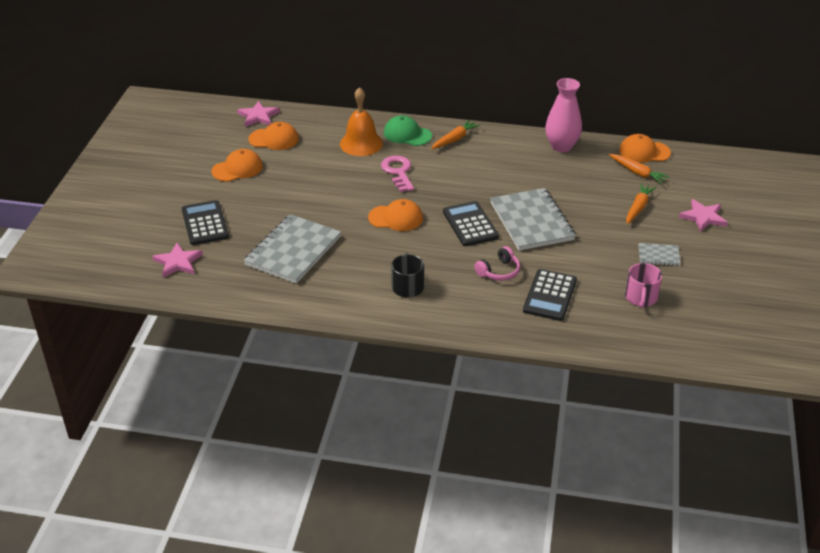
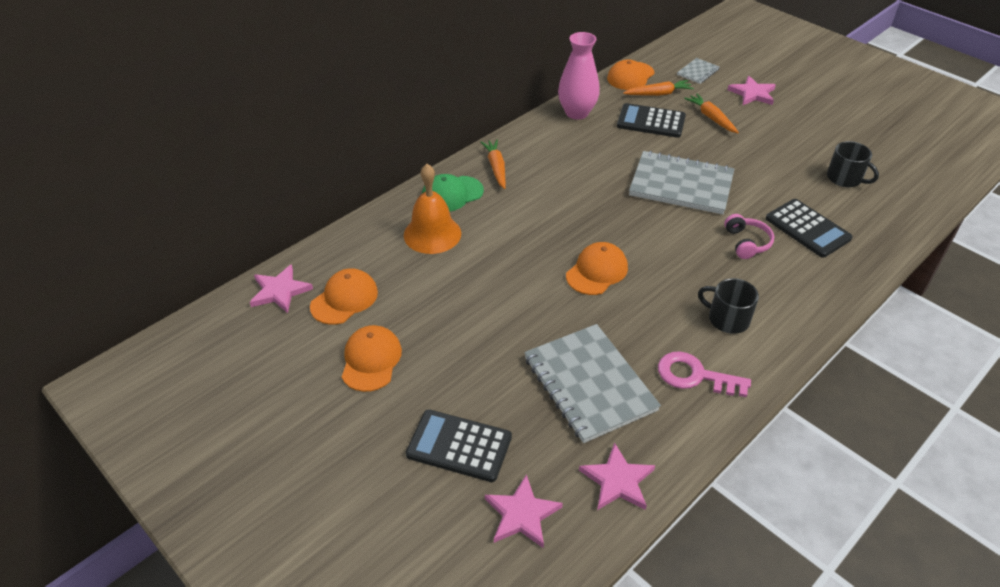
camera: 55 degrees left, 5 degrees up
pink key [381,155,414,192] -> pink key moved to [658,351,751,397]
black calculator [443,201,499,246] -> black calculator moved to [617,103,686,138]
pink mug [625,263,662,308] -> black mug [827,141,879,187]
grey notebook [638,243,681,266] -> grey notebook moved to [677,58,719,84]
none -> pink star [579,442,655,510]

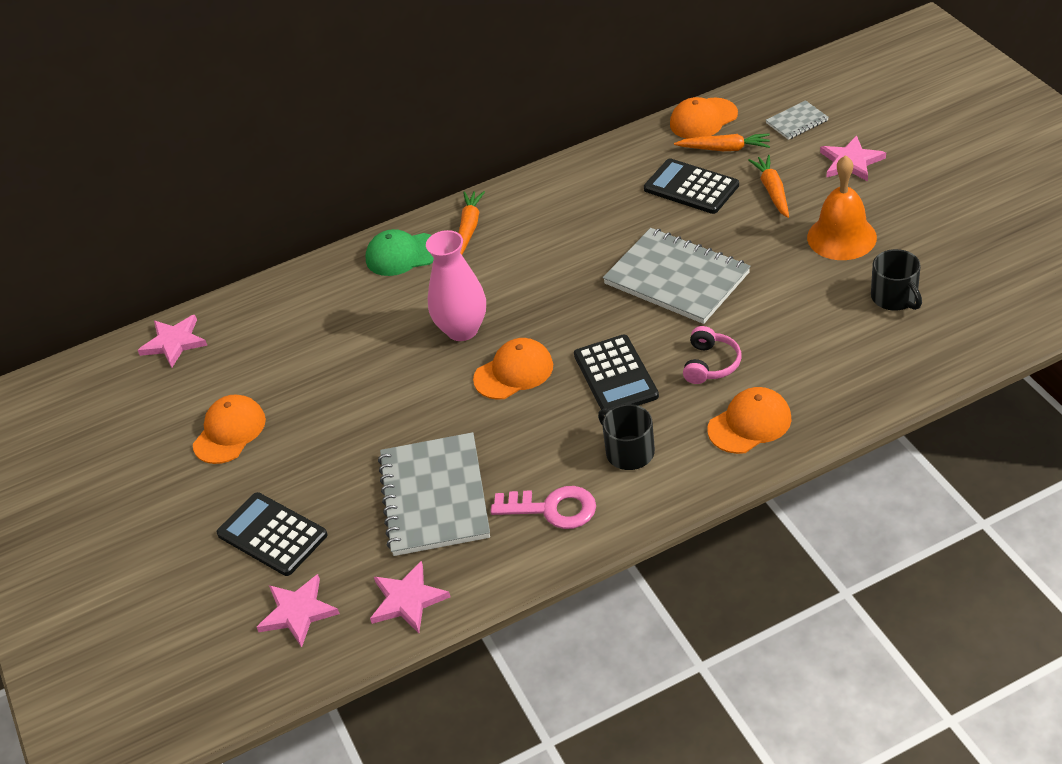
camera: 25 degrees right, 0 degrees up
orange cap [310,268,378,325] -> orange cap moved to [708,387,792,454]
orange bell [404,164,461,254] -> orange bell moved to [807,155,877,260]
pink vase [558,32,600,120] -> pink vase moved to [426,230,486,341]
pink key [658,351,751,397] -> pink key turned 150 degrees clockwise [491,486,596,529]
black calculator [766,199,853,258] -> black calculator moved to [574,334,659,410]

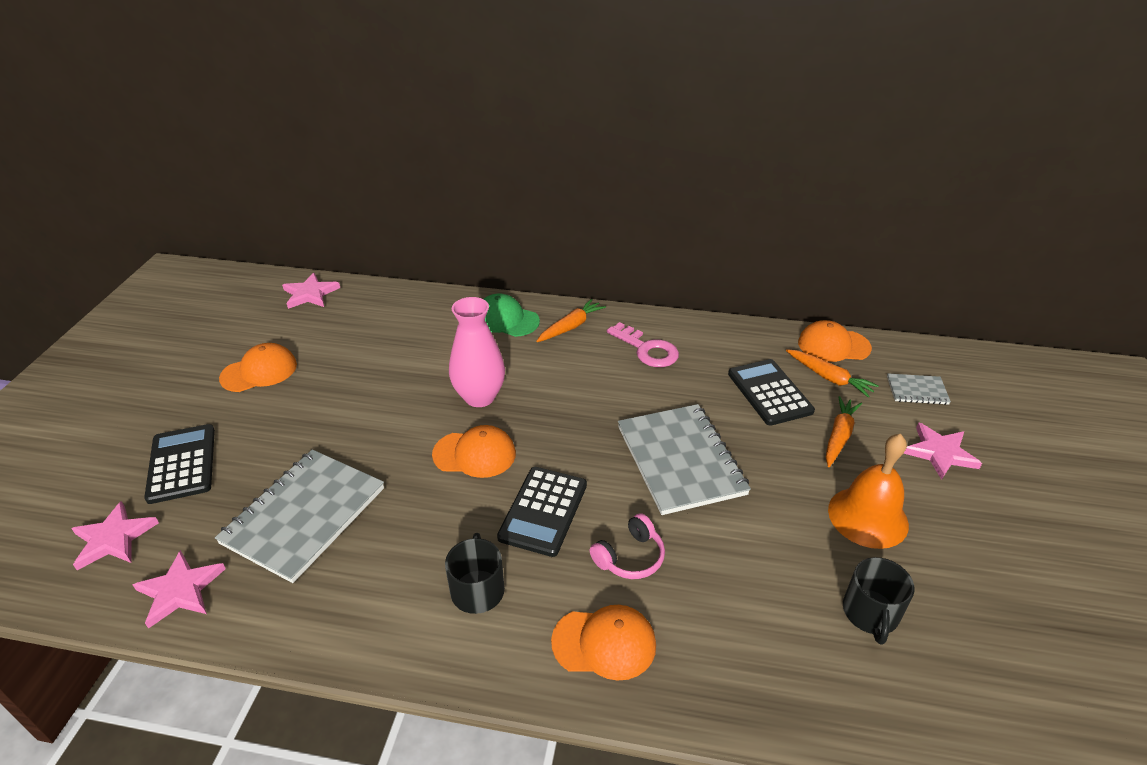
camera: 30 degrees right, 5 degrees down
pink key [491,486,596,529] -> pink key moved to [607,322,679,367]

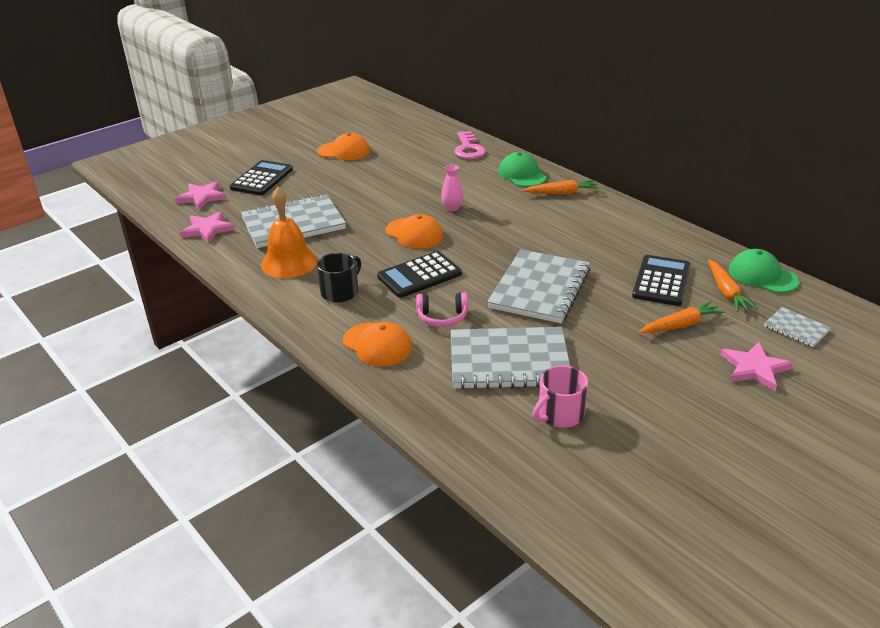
camera: 40 degrees right, 5 degrees down
pink star [282,273,340,309] -> none
pink vase [449,297,505,407] -> pink vase [441,164,464,211], size x0.53
pink key [607,322,679,367] -> pink key moved to [454,131,486,159]
orange cap [798,320,872,362] -> green cap [728,249,799,293]
orange bell [828,434,909,549] -> orange bell moved to [261,187,317,278]
black mug [843,557,915,645] -> pink mug [532,365,588,428]
none -> grey notebook [451,327,570,389]

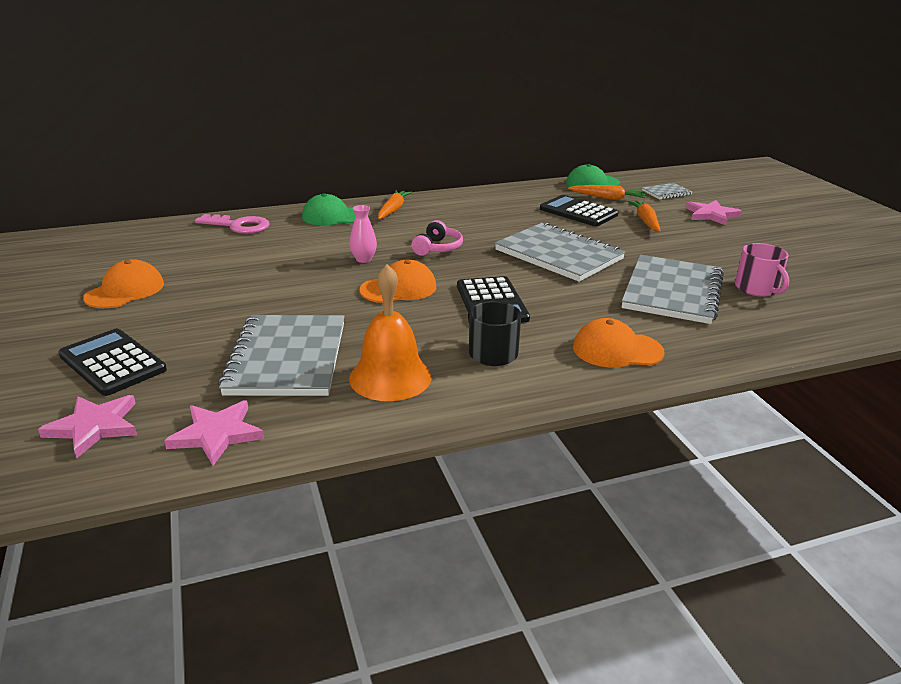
camera: 70 degrees left, 5 degrees down
orange cap [343,322,412,367] -> orange cap turned 150 degrees counterclockwise [573,318,665,368]
pink headphones [416,293,468,327] -> pink headphones moved to [411,220,463,256]

